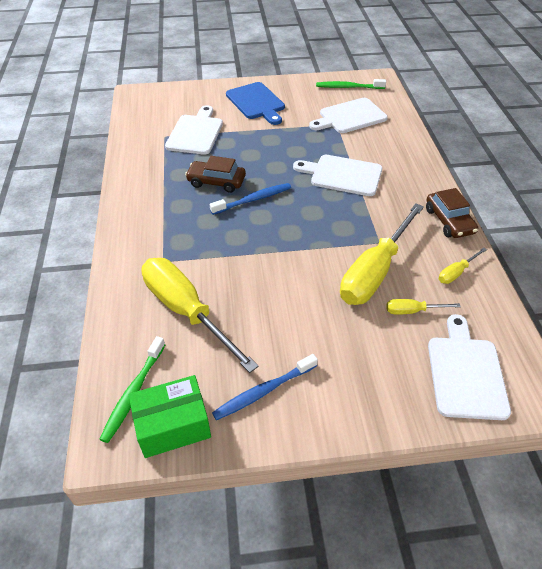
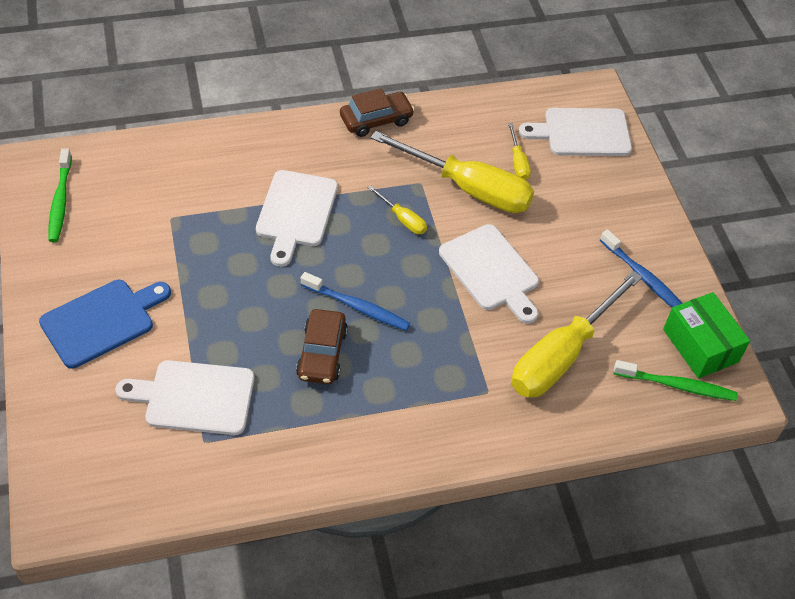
camera: 100 degrees left, 5 degrees up
blue toothbrush [210,183,291,215] -> blue toothbrush turned 150 degrees clockwise [301,272,410,331]
white cutting board [309,98,388,133] -> white cutting board moved to [439,224,539,324]
yellow screwdriver [439,248,487,284] -> yellow screwdriver moved to [368,186,427,234]

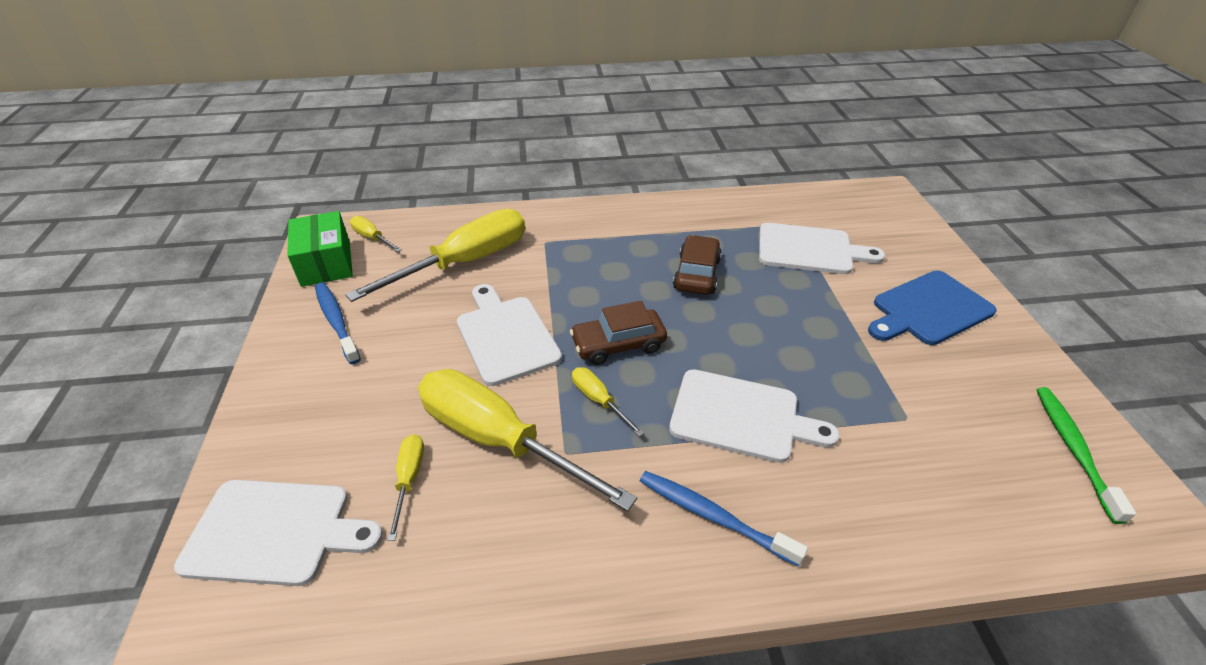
camera: 170 degrees left, 10 degrees down
white cutting board [256,170,338,267] -> white cutting board turned 90 degrees clockwise [669,369,840,463]
blue toothbrush [301,272,410,331] -> blue toothbrush moved to [640,471,808,567]
brown car [340,88,415,137] -> brown car moved to [570,301,667,365]
green toothbrush [613,360,737,401] -> yellow screwdriver [350,216,402,252]

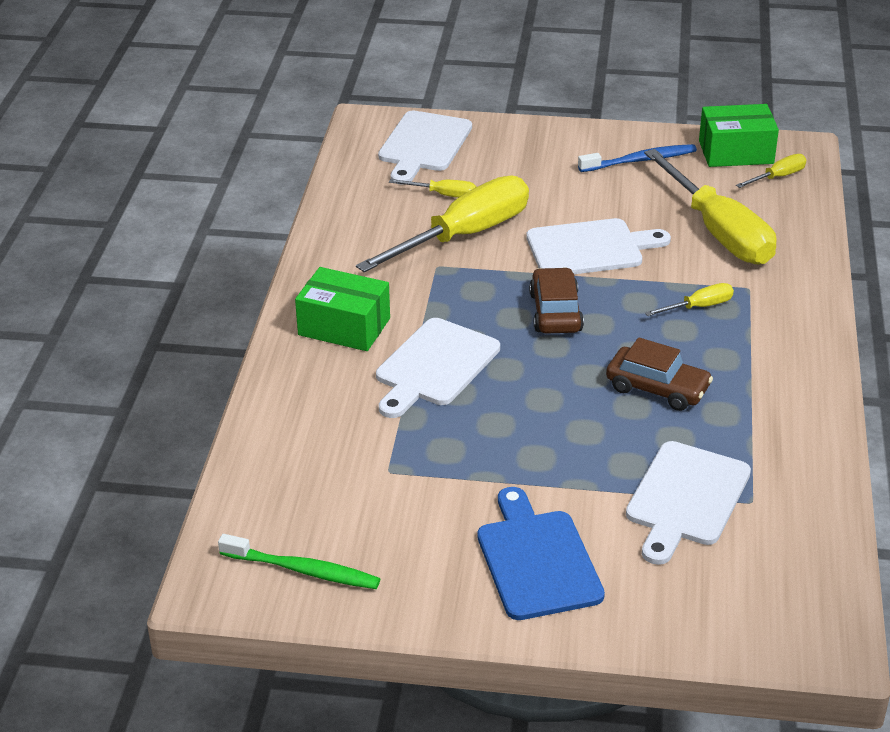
camera: 105 degrees right, 5 degrees down
yellow screwdriver [572,367,645,437] -> yellow screwdriver moved to [645,283,734,316]
blue toothbrush [640,471,808,567] -> green box [295,267,390,351]

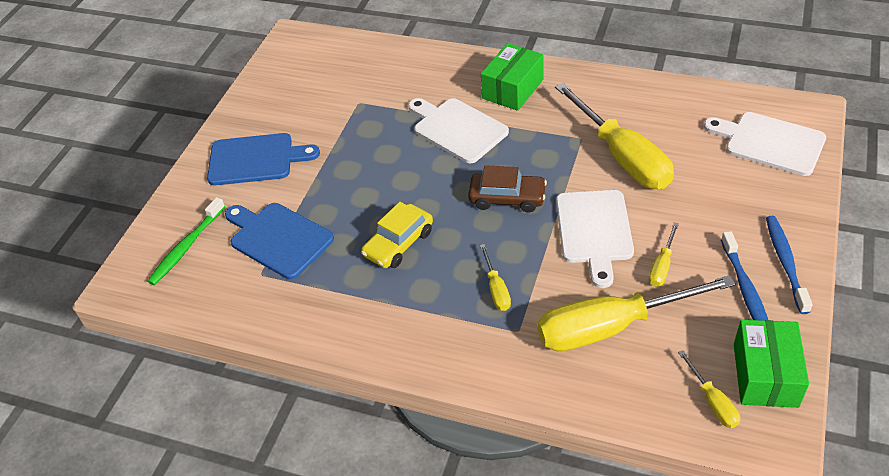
camera: 105 degrees right, 10 degrees up
green toothbrush [218,534,380,589] -> green toothbrush moved to [147,197,225,285]
yellow screwdriver [389,179,476,198] -> yellow screwdriver moved to [649,222,679,287]
brown car [606,337,713,411] -> yellow car [361,202,433,268]
white cutting board [626,441,751,565] -> blue cutting board [225,203,334,279]
none -> blue toothbrush [766,216,813,314]

